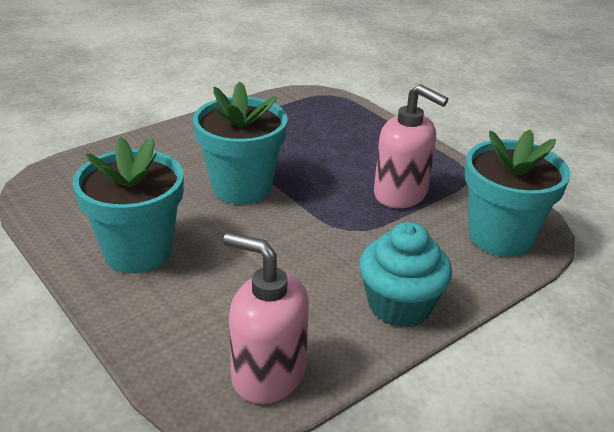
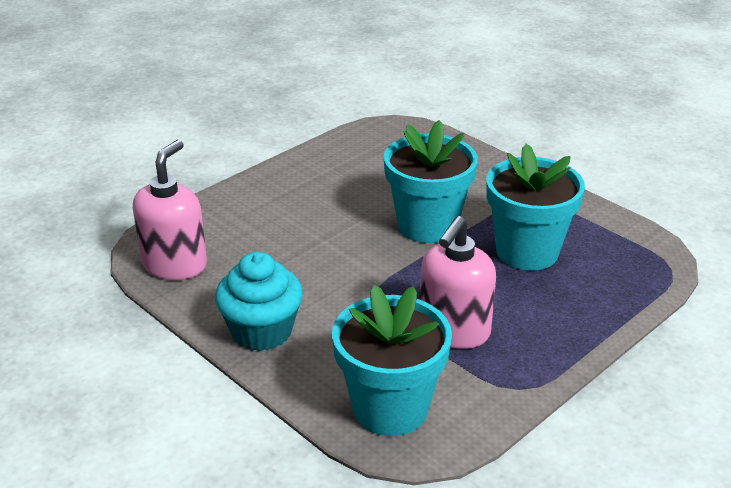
camera: 85 degrees right, 0 degrees up
turquoise flower pot [73,137,184,274] -> turquoise flower pot moved to [487,144,585,271]

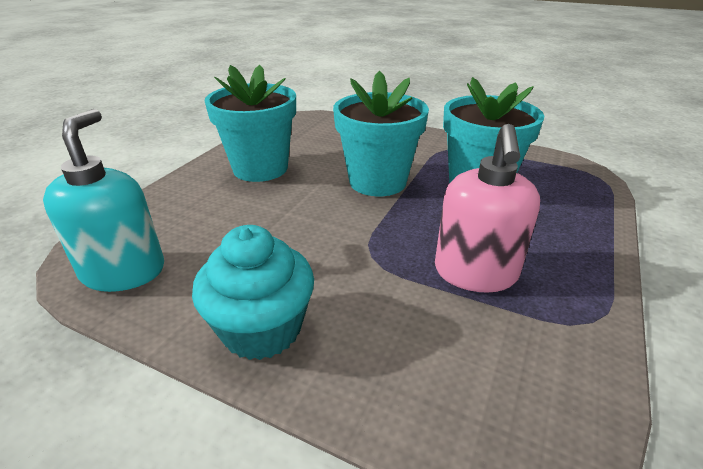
camera: 20 degrees left, 0 degrees up
pink soap dispenser [133,140,207,280] -> turquoise soap dispenser [43,109,164,292]
turquoise flower pot [332,285,452,436] -> turquoise flower pot moved to [204,65,296,182]

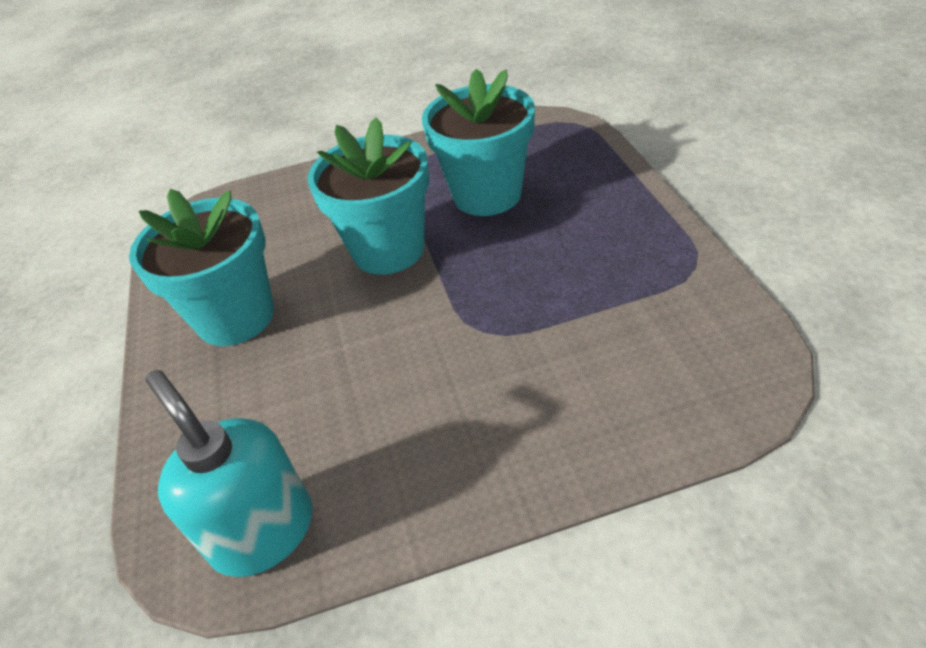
camera: 35 degrees left, 10 degrees up
turquoise cupcake [192,225,314,360] -> none
pink soap dispenser [435,124,540,293] -> none

